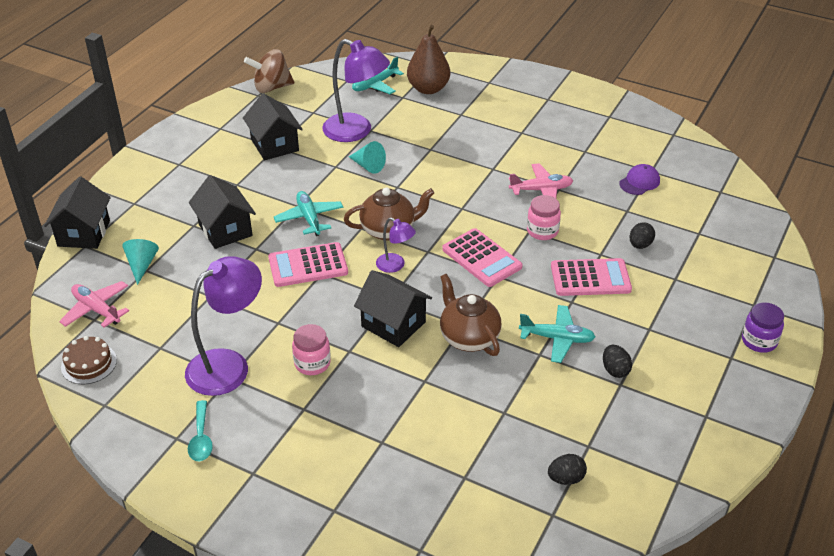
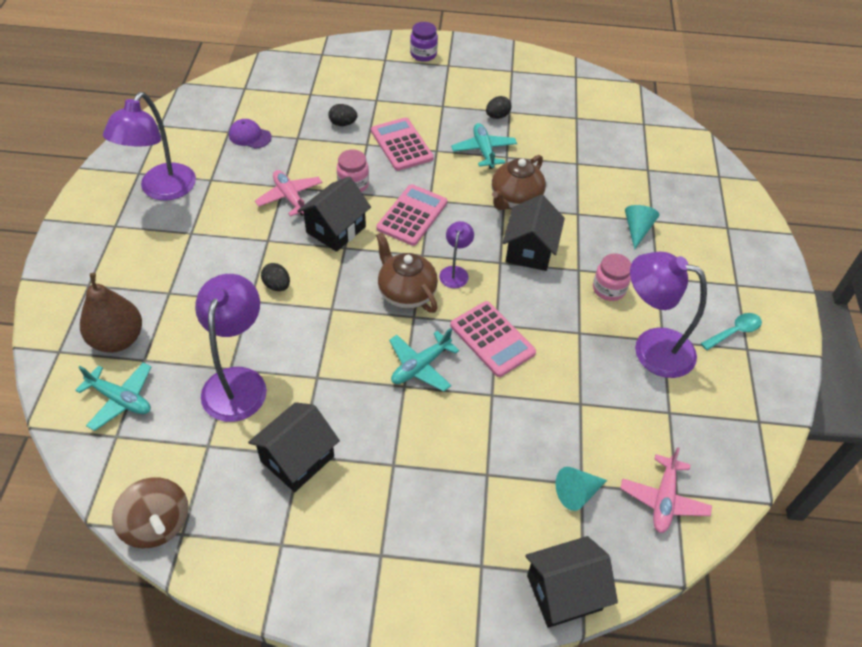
camera: 115 degrees left, 10 degrees up
brown cake [61,336,117,385] -> none
black house [189,175,256,249] -> black house moved to [297,176,371,252]
turquoise cone [349,141,386,174] -> turquoise cone moved to [625,205,660,250]
black egg [548,454,587,485] -> black egg moved to [261,263,290,291]
none -> purple lamp [103,92,196,201]

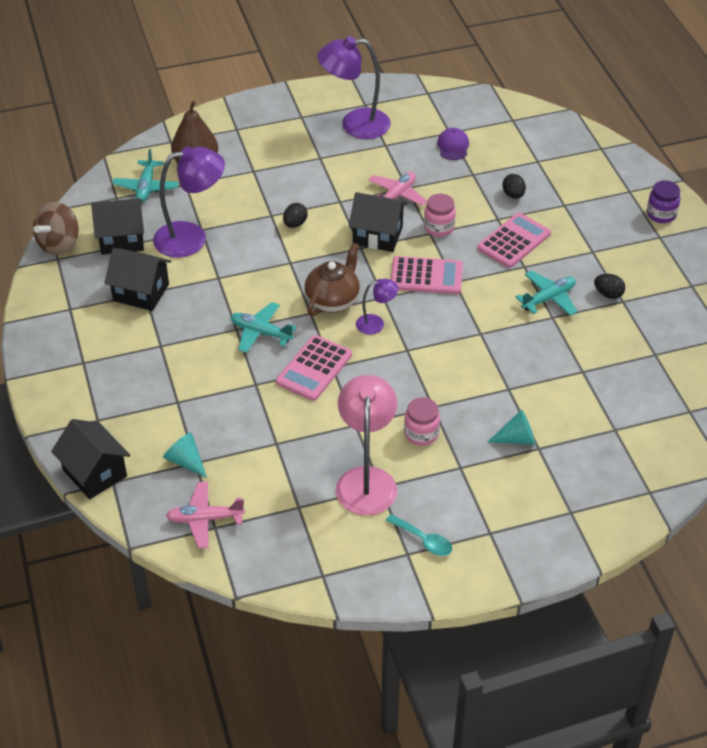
camera: 70 degrees right, 5 degrees down
brown teapot [492,155,546,210] -> none
black house [502,194,565,271] -> black house moved to [91,198,144,255]
purple lamp [630,252,707,378] -> pink lamp [336,375,397,515]

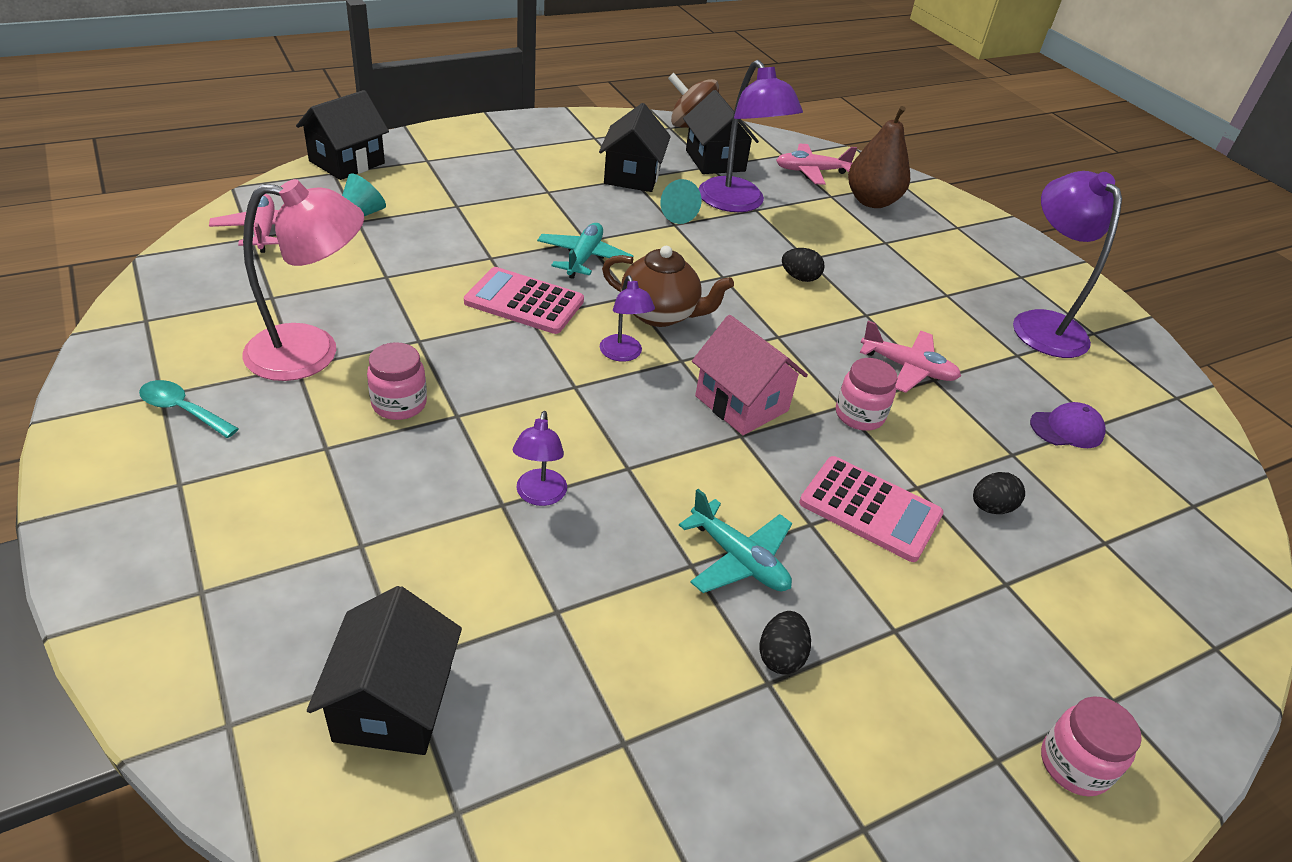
camera: 75 degrees right, 5 degrees down
turquoise plane [112,149,179,203] -> pink plane [776,144,857,185]
black house [349,192,407,252] -> black house moved to [307,586,462,755]
turquoise spoon [386,514,452,556] -> turquoise spoon turned 90 degrees clockwise [139,380,239,438]
pink calculator [391,256,463,294] -> pink house [692,315,808,435]
turquoise cone [488,409,535,445] -> turquoise cone moved to [660,179,701,224]
purple jar [647,180,681,223] -> pink jar [1041,696,1142,797]
none -> purple lamp [513,411,567,506]

